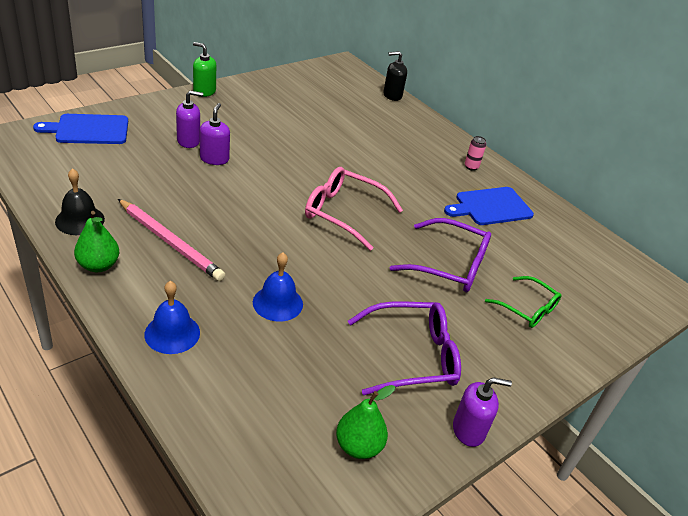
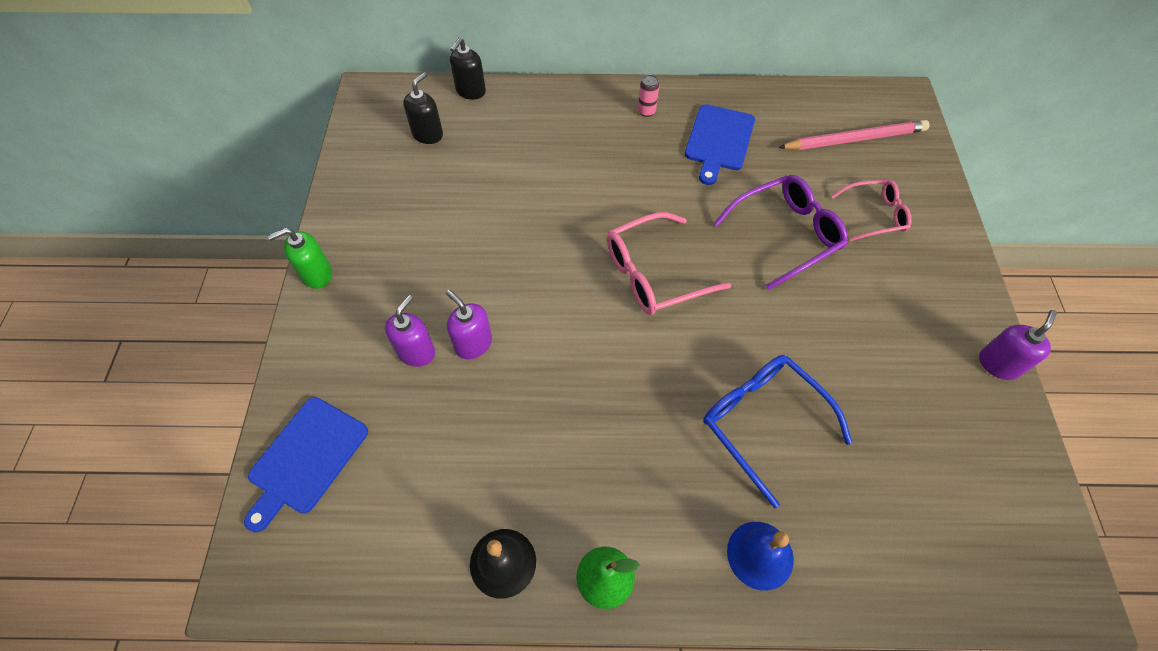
camera: 45 degrees left, 20 degrees up
pink pencil [118,199,225,281] -> pink pencil moved to [778,120,930,150]
blue bell [253,252,303,322] -> blue glasses [703,355,852,508]
green pear [336,385,395,459] -> none
purple glasses [348,302,461,395] -> none
green glasses [485,276,562,328] -> pink glasses [831,180,912,241]
none -> black soap dispenser [403,72,443,144]

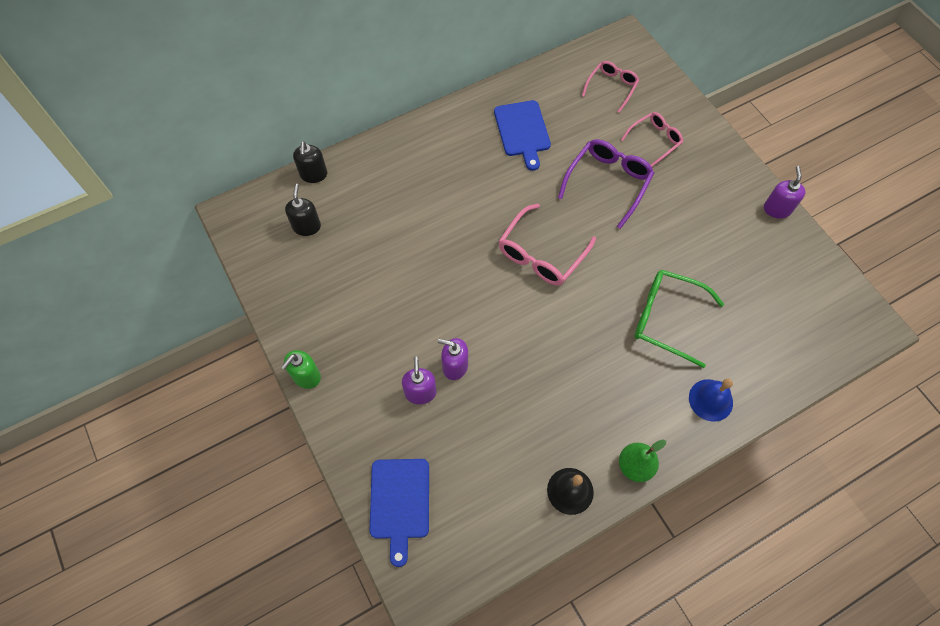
camera: 30 degrees left, 5 degrees up
pink can [638,75,659,117] -> none
blue glasses [703,355,852,508] -> green glasses [635,270,724,368]
pink pencil [778,120,930,150] -> pink glasses [582,61,639,113]

